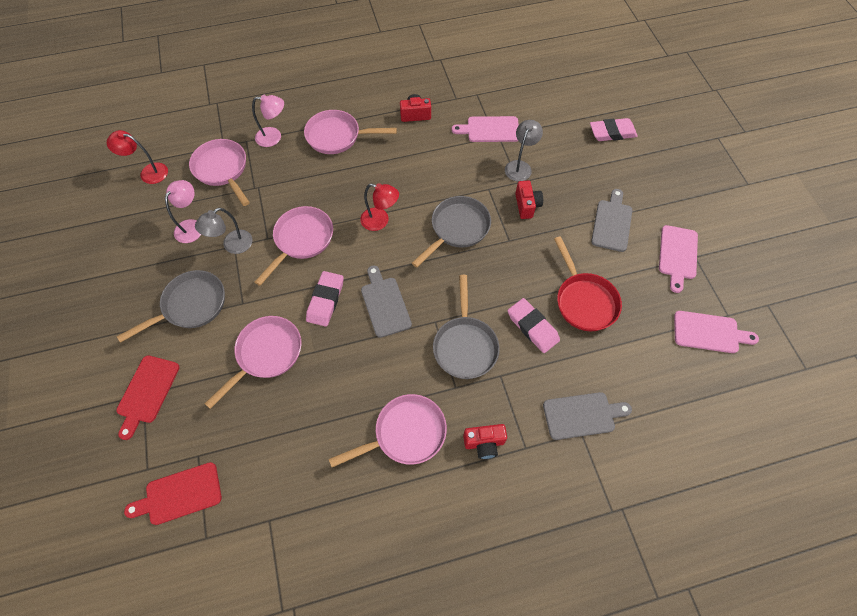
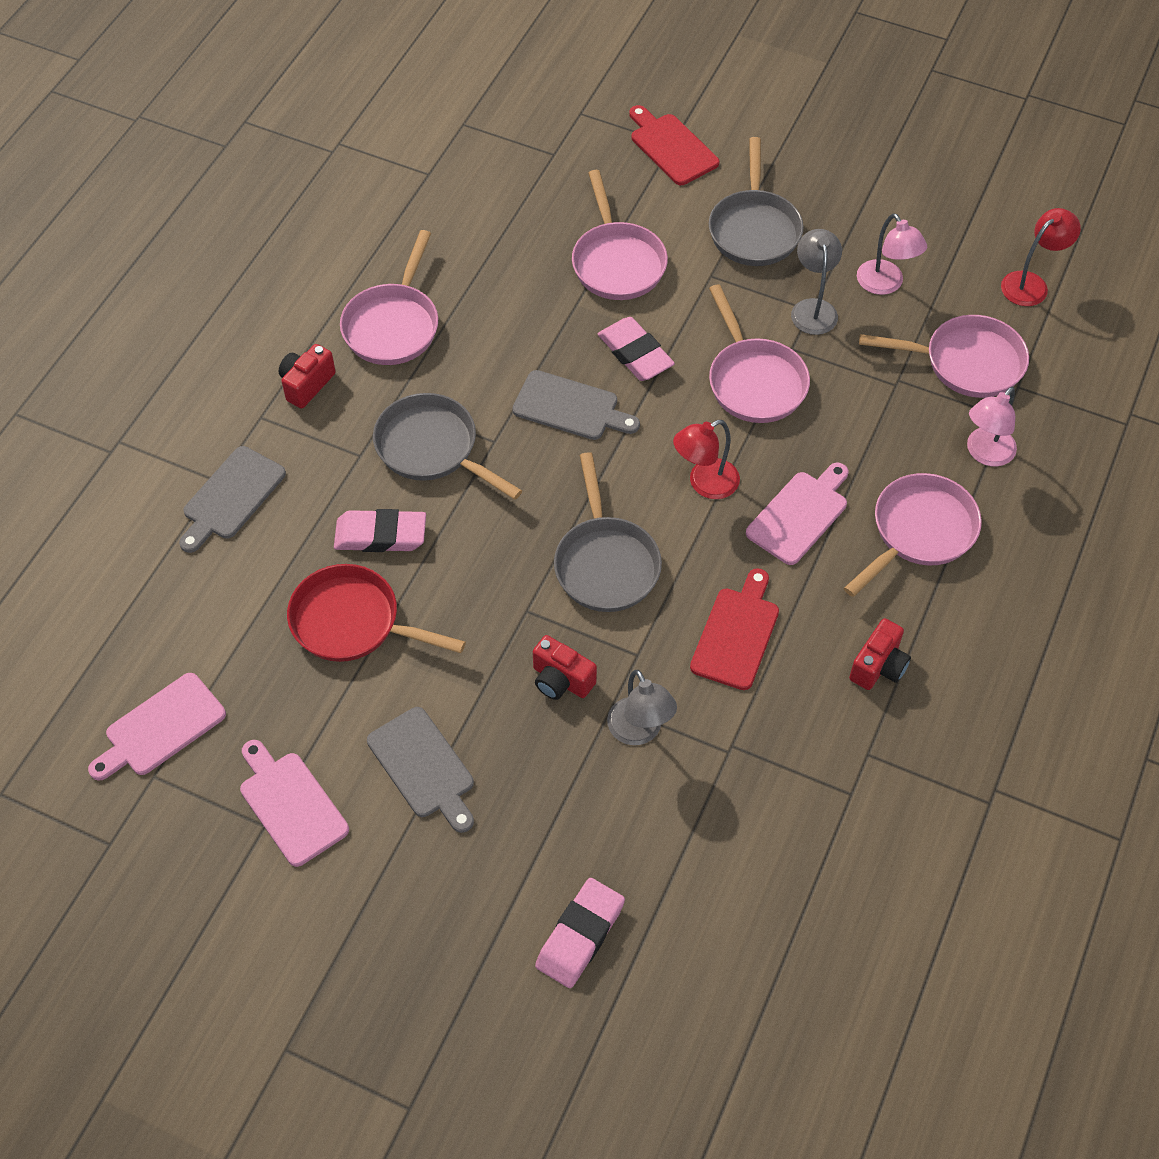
camera: 130 degrees right, 5 degrees down
red cutting board [124,462,222,525] -> red cutting board moved to [690,568,779,690]
pink cutting board [452,116,519,142] -> pink cutting board moved to [746,462,848,565]

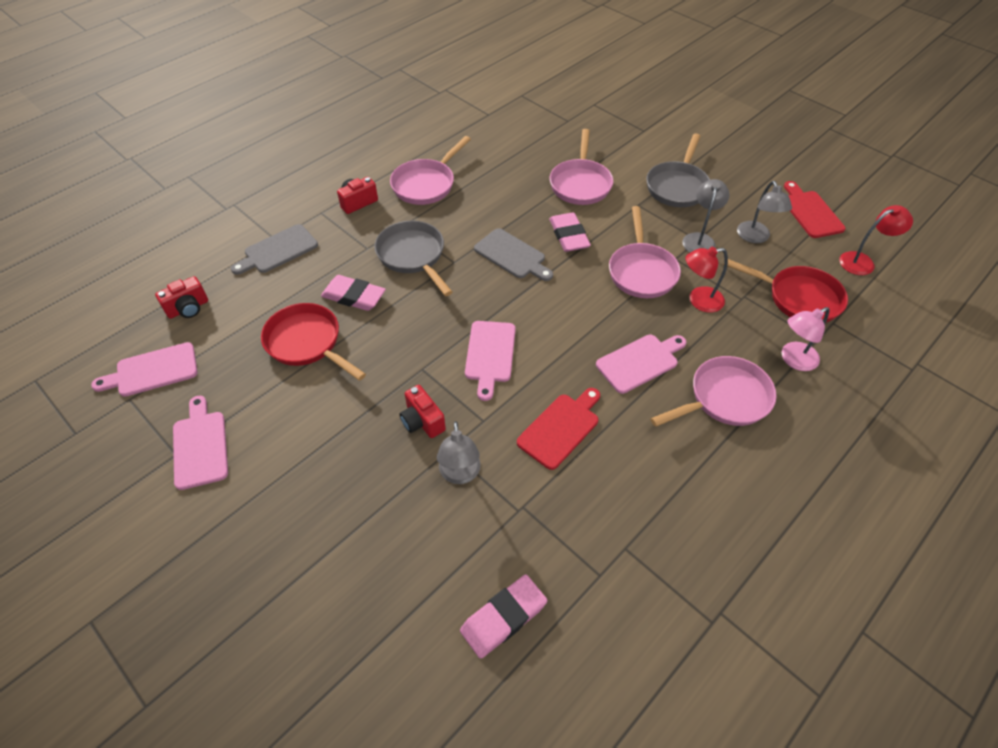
camera: 20 degrees right, 5 degrees down
grey cutting board [367,707,474,833] -> none
pink eraser [535,878,625,988] -> pink eraser moved to [460,574,547,659]
grey pan [554,452,662,612] -> pink cutting board [465,321,516,401]
red cutting board [629,105,719,185] -> red cutting board moved to [784,181,846,238]
red lamp [673,420,740,499] -> red lamp moved to [685,247,728,313]
red camera [849,618,911,690] -> red camera moved to [155,276,208,319]
pink lamp [857,213,927,295] -> grey lamp [737,181,792,243]
pink pan [859,315,1029,398] -> red pan [723,259,848,323]

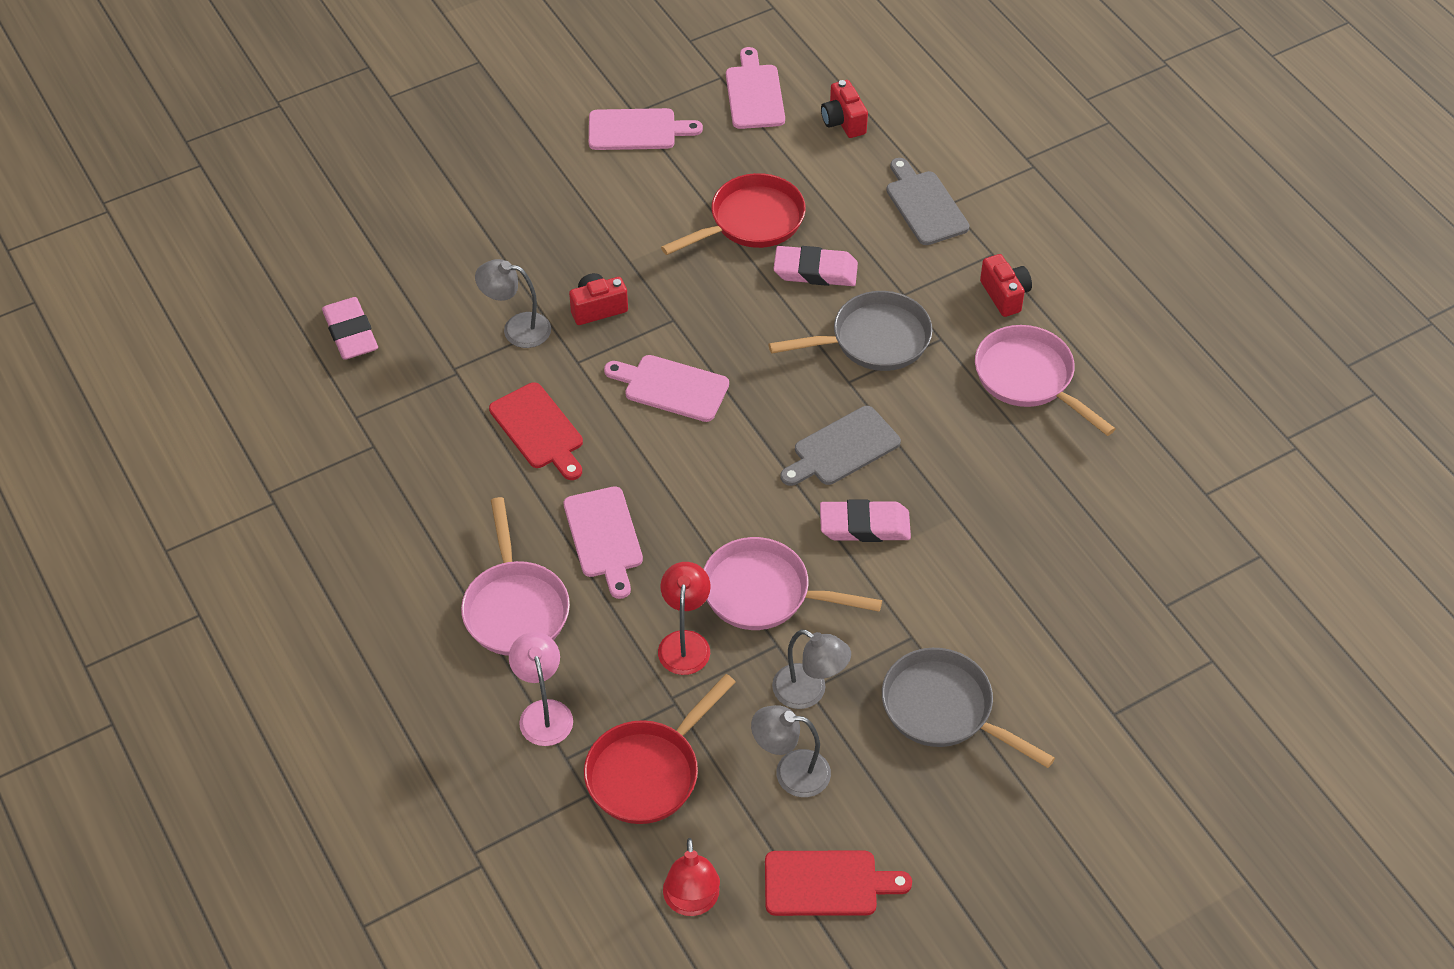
camera: 105 degrees right, 0 degrees up
pink eraser [321,275,386,311] -> pink eraser turned 60 degrees clockwise [773,246,858,286]
pink pan [550,129,613,205] -> none

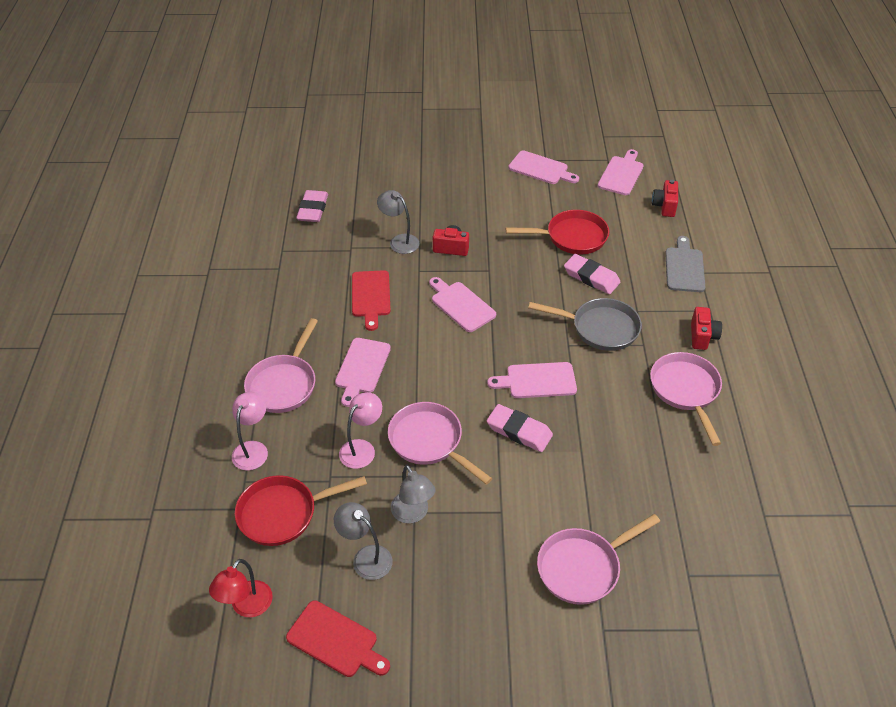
camera: 30 degrees right, 5 degrees down
red lamp [658,562,711,675] -> pink lamp [339,392,382,469]
grey cutting board [781,406,901,486] -> pink cutting board [487,362,577,398]
grey pan [882,648,1055,768] -> none
none -> pink pan [537,514,660,605]

